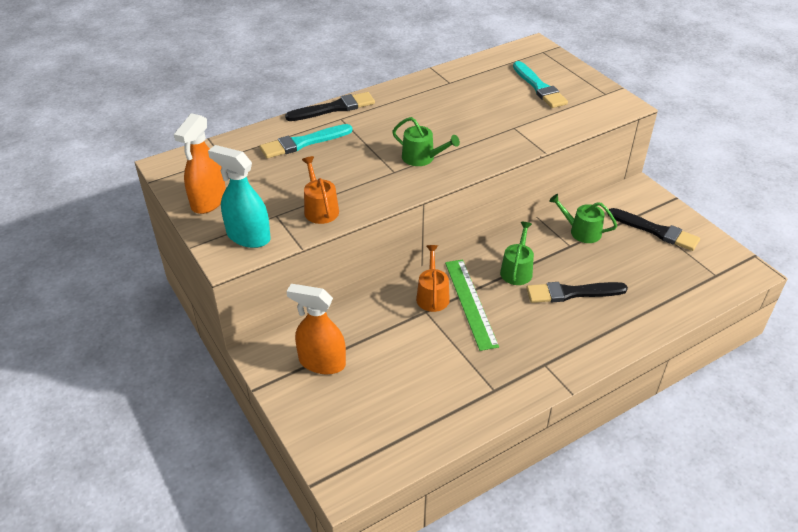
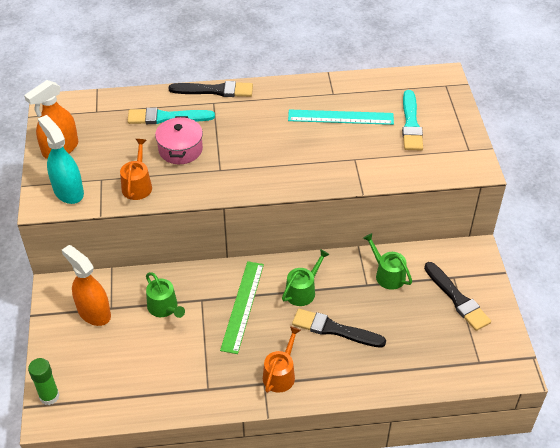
camera: 25 degrees right, 5 degrees up
green watering can [392,117,460,166] -> green watering can moved to [146,272,185,318]
orange watering can [416,245,450,312] -> orange watering can moved to [263,326,301,393]
none -> green glue stick [28,358,60,405]
none -> pink pot [155,116,203,164]
none -> turquoise ruler [288,110,394,125]

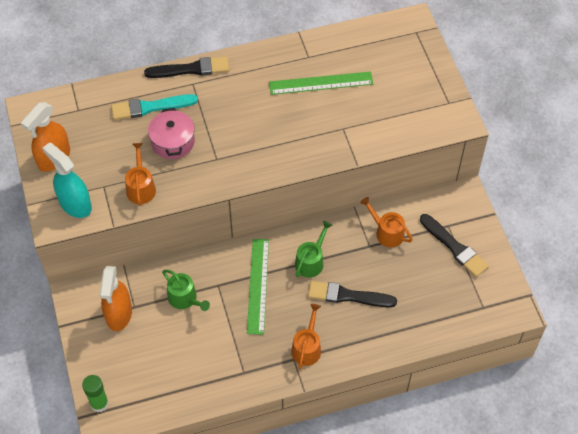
camera: 10 degrees left, 10 degrees up
orange spray bottle [62,245,111,326] -> orange spray bottle turned 120 degrees counterclockwise [100,266,132,331]
turquoise ruler [288,110,394,125] -> green ruler [269,71,373,95]
green watering can [363,233,412,290] -> orange watering can [360,197,413,247]
turquoise brush [402,90,423,150] -> none

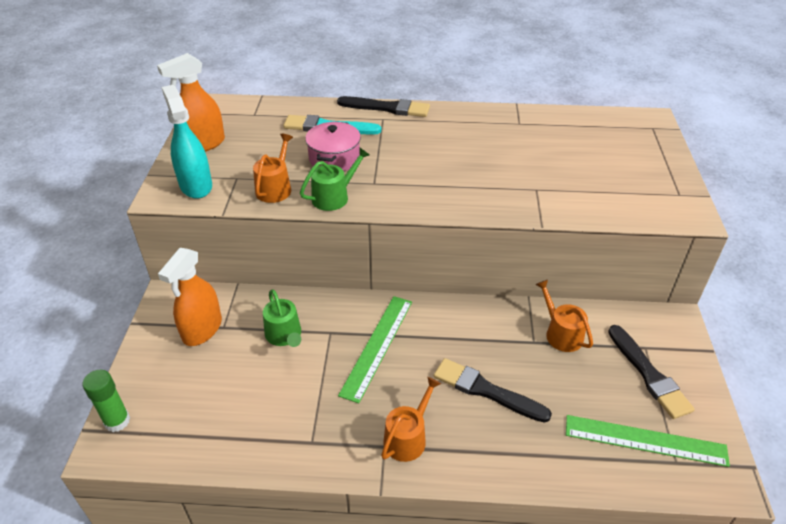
camera: 20 degrees right, 15 degrees down
green ruler [269,71,373,95] -> green ruler moved to [566,415,730,467]
green watering can [295,221,332,277] -> green watering can moved to [300,148,370,211]

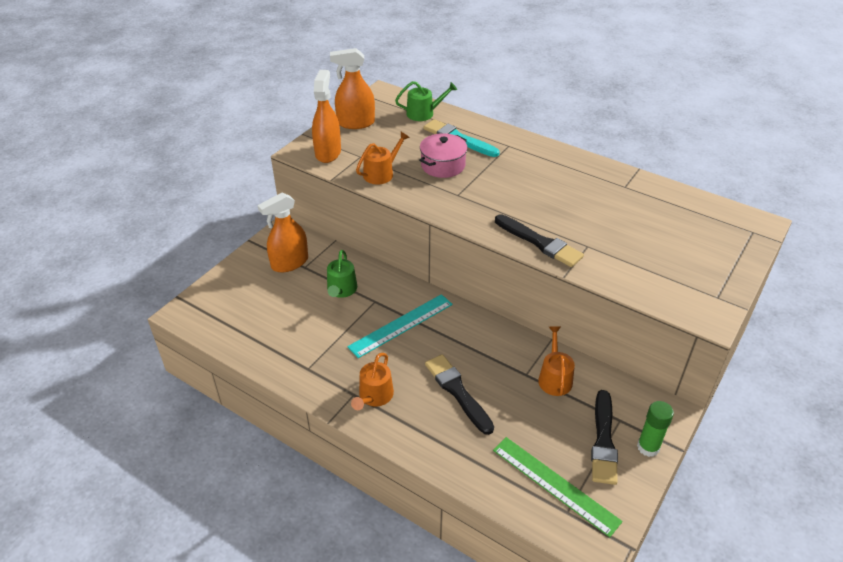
camera: 30 degrees right, 0 degrees up
green glue stick [83,370,130,432] -> green glue stick moved to [637,401,674,457]
turquoise spray bottle [161,85,212,199] -> orange spray bottle [312,70,341,163]
green watering can [300,148,370,211] -> green watering can moved to [395,81,457,121]
black brush [337,96,430,117] -> black brush moved to [495,214,584,267]
green ruler [338,296,412,404] -> turquoise ruler [347,294,453,358]
orange watering can [381,377,441,462] -> orange watering can turned 135 degrees clockwise [351,353,394,410]

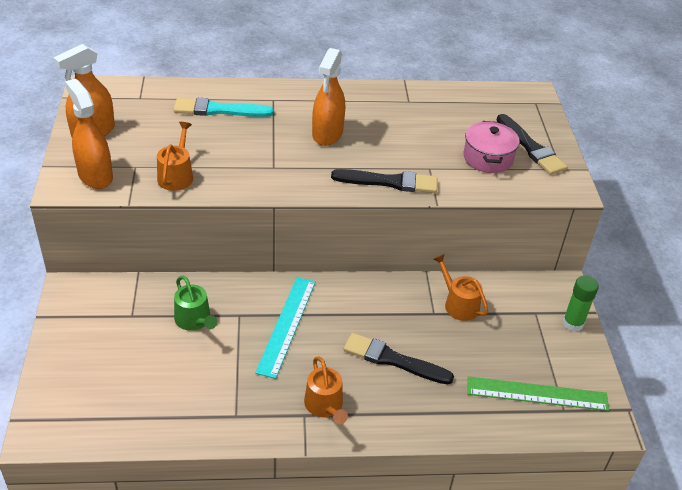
camera: 40 degrees left, 0 degrees up
orange spray bottle [257,192,308,273] -> orange spray bottle moved to [312,48,345,146]
green watering can [395,81,457,121] -> none
pink pot [419,133,467,178] -> pink pot moved to [463,121,520,173]
black brush [591,390,618,485] -> black brush moved to [496,114,567,175]

